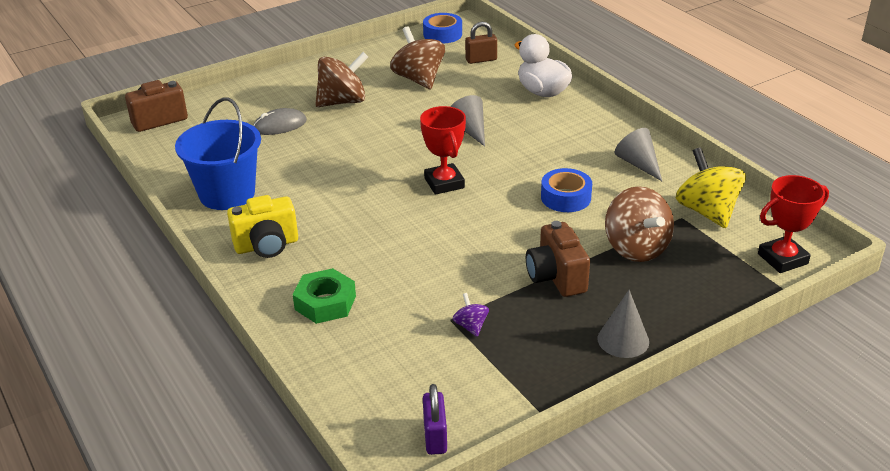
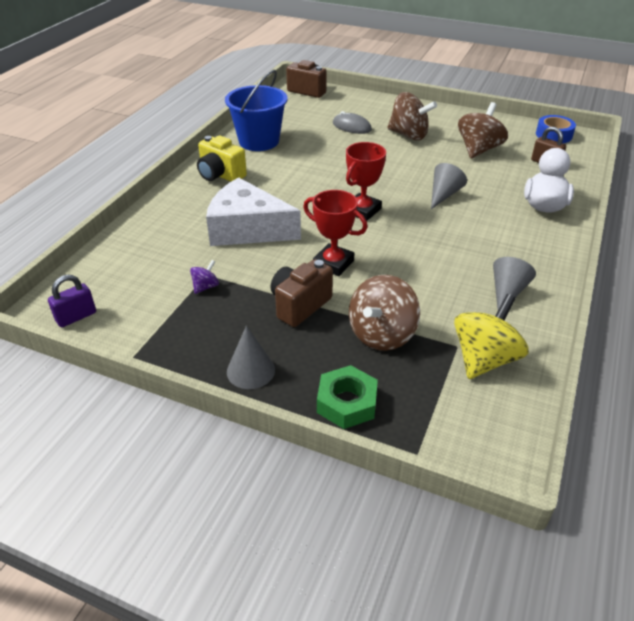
camera: 55 degrees right, 5 degrees up
green nut [293,268,356,324] -> green nut moved to [317,365,378,429]
blue tape [541,168,592,212] -> none
red trophy [758,175,829,273] -> red trophy moved to [303,190,367,276]
none -> white cheese [206,177,301,246]

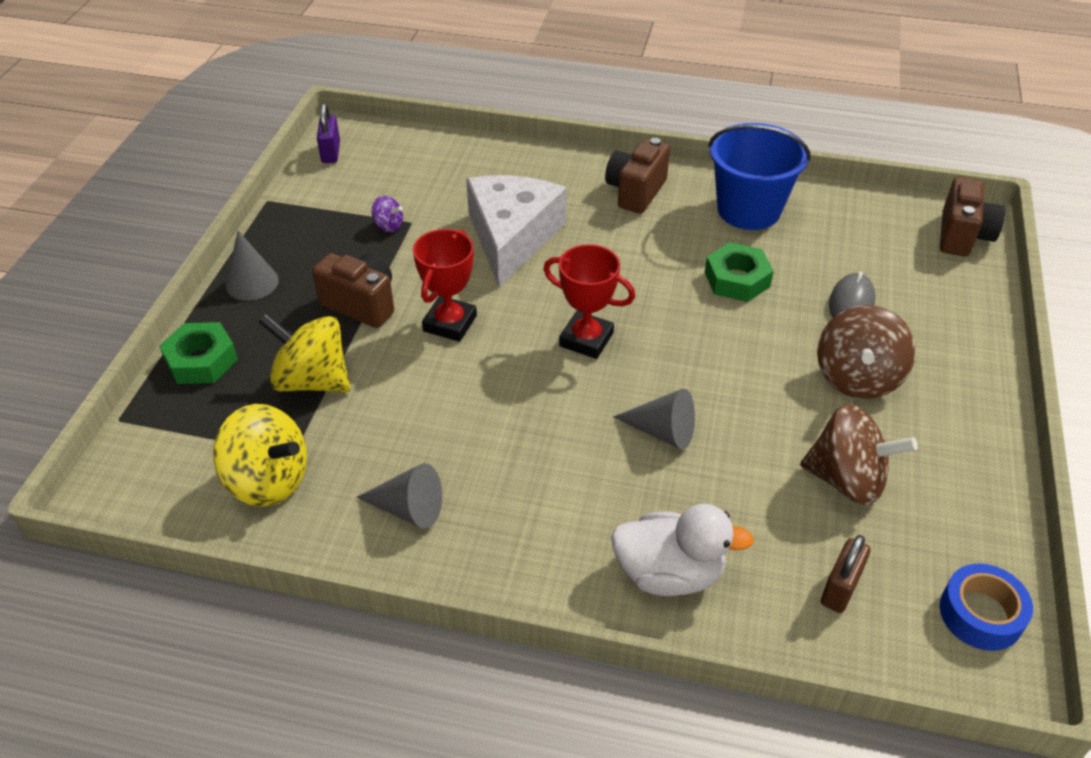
camera: 80 degrees right, 5 degrees up
purple padlock [48,275,96,327] -> purple padlock turned 45 degrees clockwise [317,104,340,163]
yellow camera [197,135,247,182] -> brown camera [605,138,670,214]
brown spinning top [349,275,420,351] -> yellow spinning top [259,313,350,392]
none -> green nut [705,242,774,302]

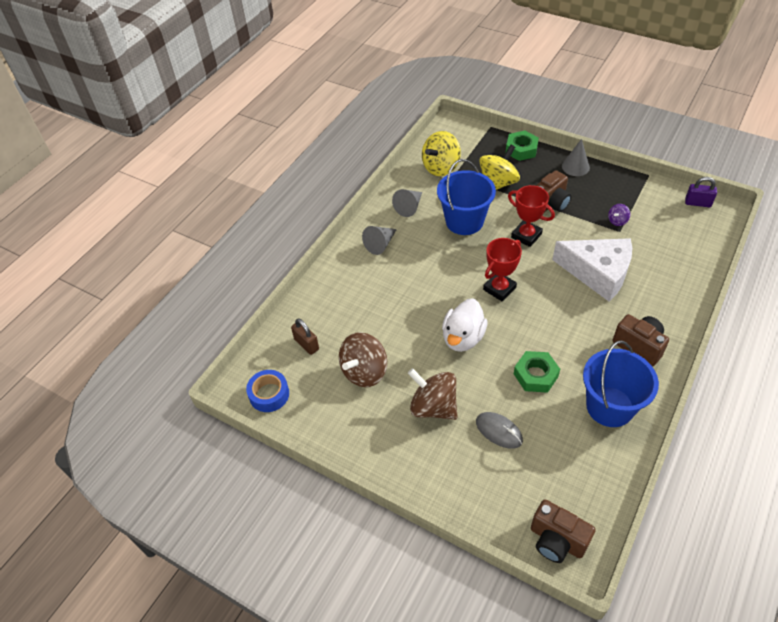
camera: 110 degrees right, 5 degrees up
white duck [611,504,754,596] -> white duck moved to [442,298,488,352]
grey cone [613,389,695,450] -> grey cone moved to [362,226,397,255]
none -> blue bucket [437,159,496,235]

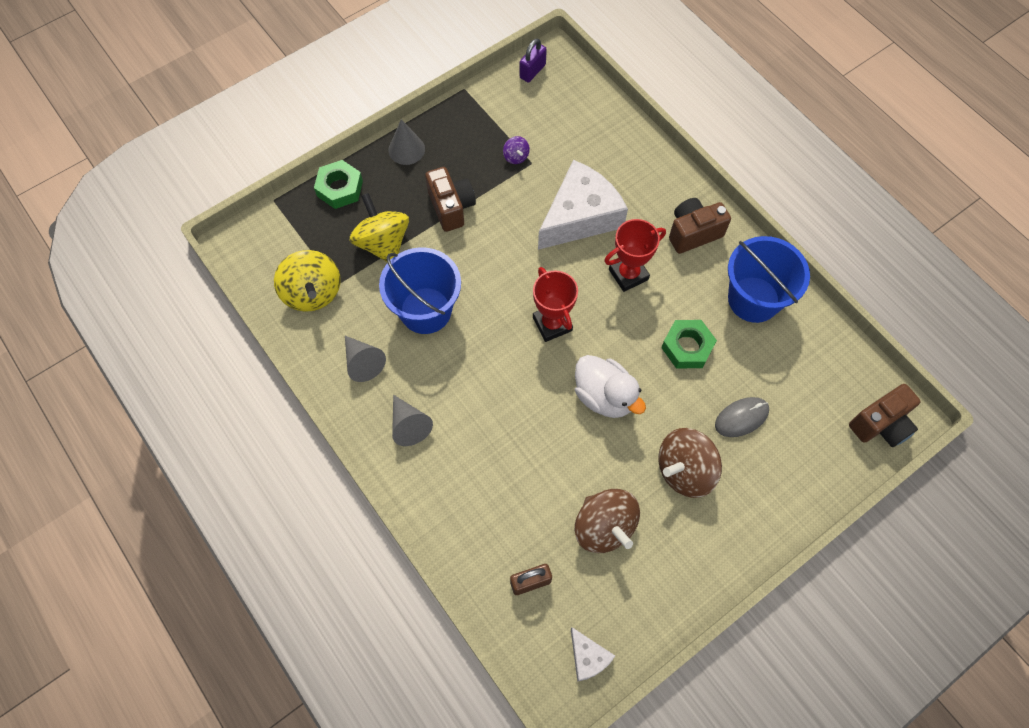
camera: 70 degrees left, 15 degrees up
blue tape [246,370,289,412] -> white cheese [571,627,615,682]
red trophy [508,185,555,247] -> red trophy moved to [604,219,666,292]

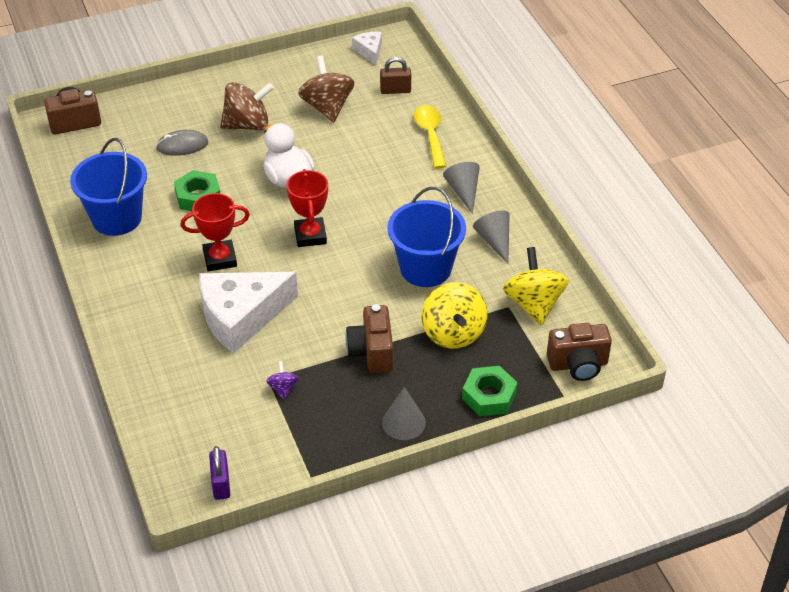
camera: 165 degrees left, 20 degrees down
purple padlock [520,38,547,82] -> purple padlock turned 60 degrees counterclockwise [209,446,230,500]
brown camera [669,198,731,254] -> brown camera moved to [547,323,612,381]
none -> yellow spoon [414,105,446,169]

